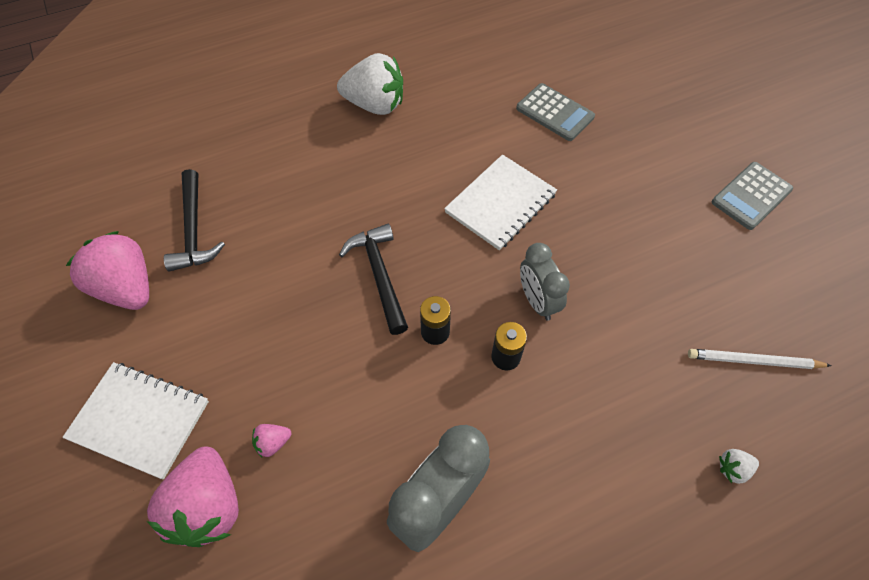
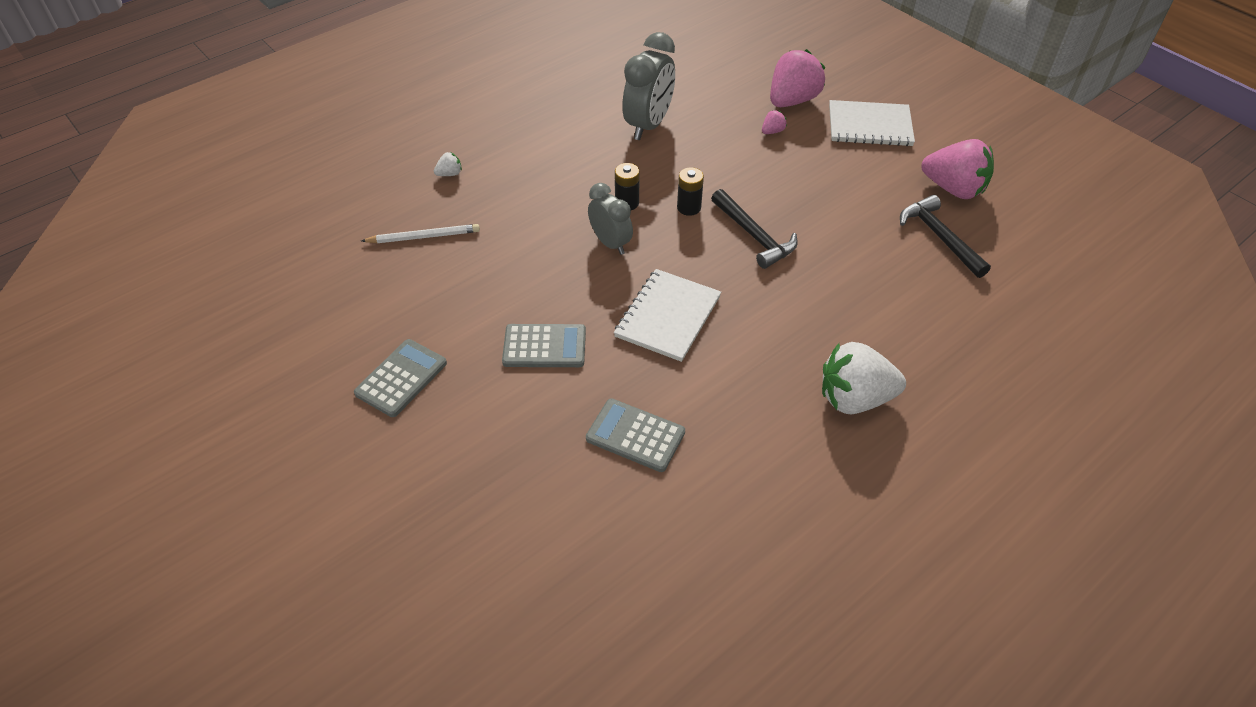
camera: 165 degrees right, 10 degrees down
pink strawberry [146,446,239,547] -> pink strawberry turned 60 degrees clockwise [770,49,825,107]
none -> grey calculator [502,324,586,367]

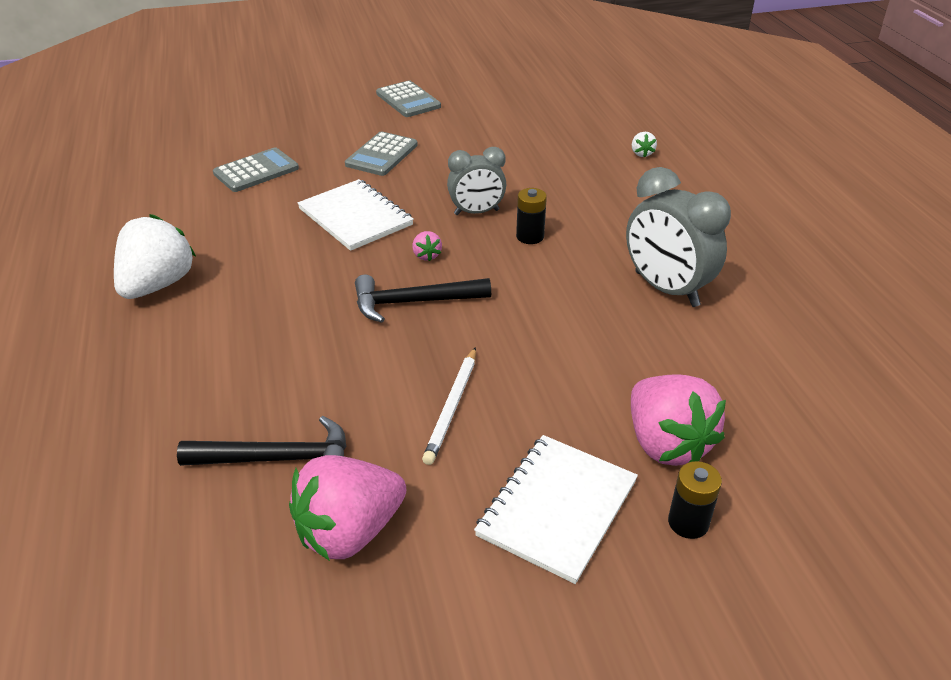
camera: 115 degrees right, 10 degrees down
white pencil [361,224,480,243] -> white pencil moved to [422,347,476,465]
black battery [677,167,704,216] -> black battery moved to [668,461,722,539]
pink strawberry [762,110,787,134] -> pink strawberry moved to [412,231,442,261]

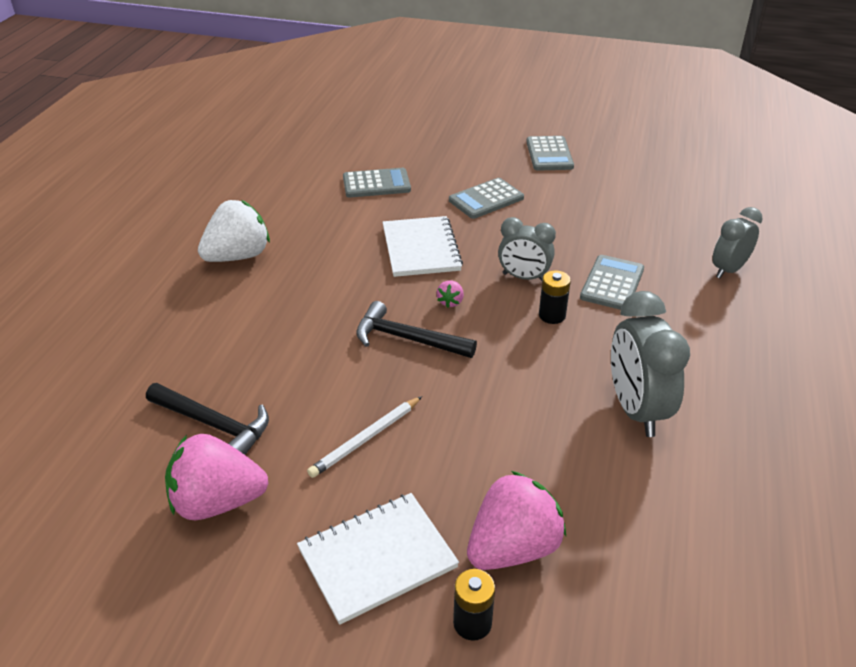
camera: 30 degrees right, 0 degrees up
pink strawberry [631,375,726,466] -> pink strawberry turned 135 degrees counterclockwise [467,471,566,570]
white strawberry [632,132,657,157] -> grey clock [712,207,763,278]
none -> grey calculator [580,255,644,310]

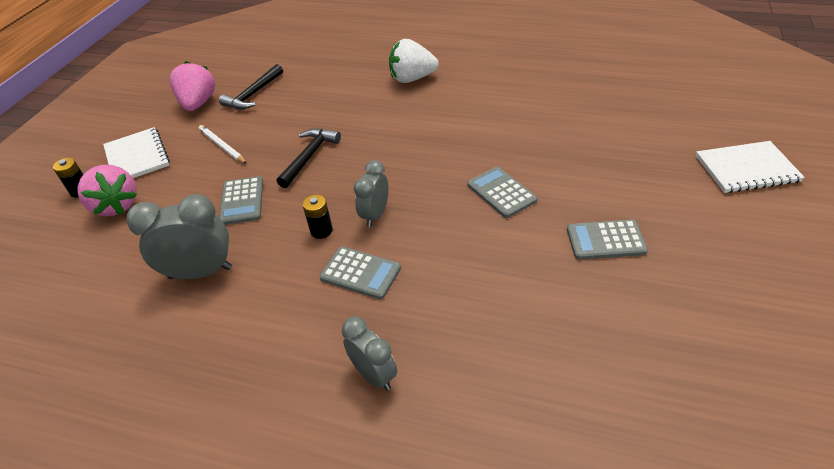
camera: 95 degrees right, 5 degrees up
white strawberry [198,200,270,262] -> white strawberry turned 120 degrees clockwise [389,39,439,83]
grey calculator [343,168,411,198] -> grey calculator moved to [219,176,263,225]
white notebook [383,216,463,277] -> white notebook moved to [696,141,805,193]
pink strawberry [436,281,464,308] -> none

